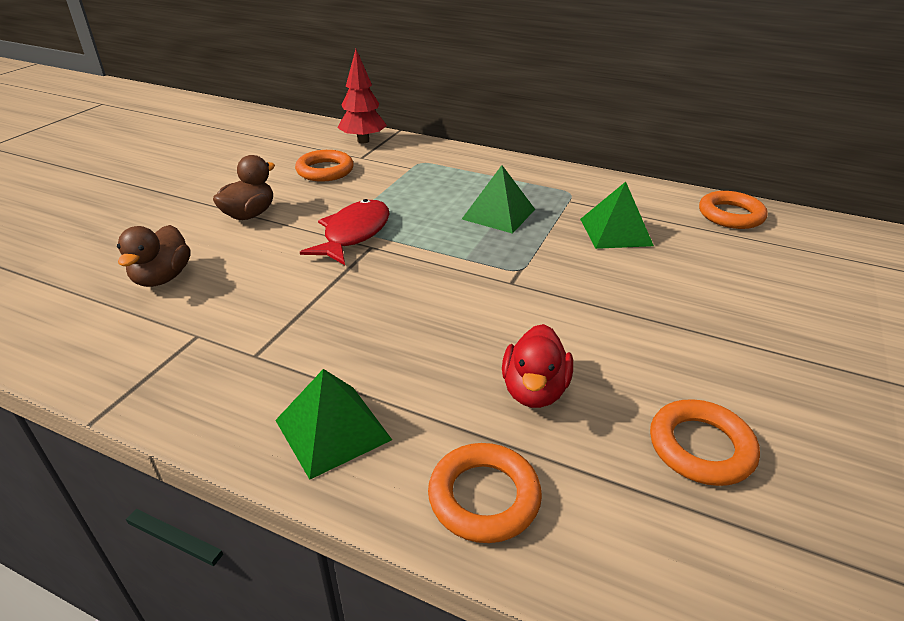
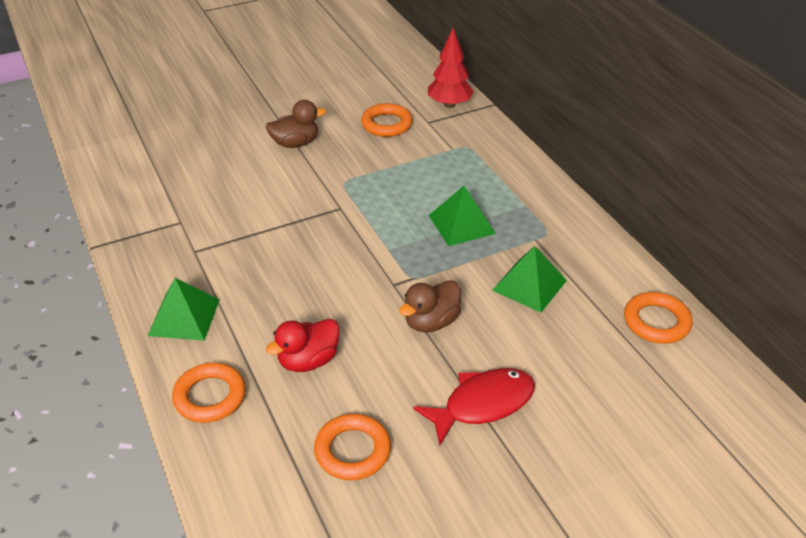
camera: 40 degrees right, 5 degrees up
brown duck [117,225,191,287] -> brown duck moved to [399,280,461,333]
red fish [300,199,389,265] -> red fish moved to [413,368,535,445]

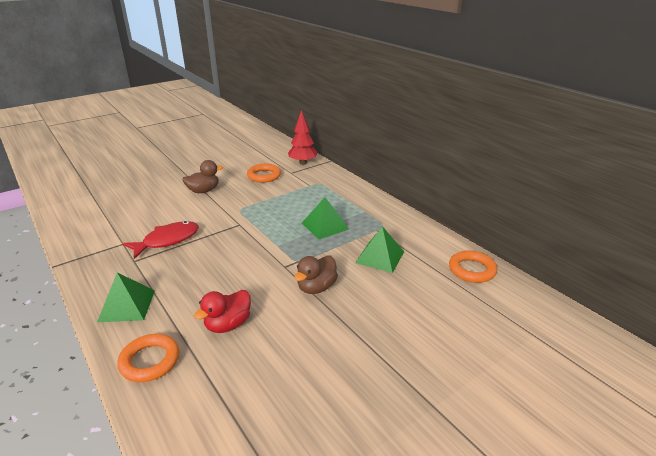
camera: 10 degrees left, 10 degrees down
orange ring [314,414,391,480] -> none
red fish [413,368,535,445] -> red fish moved to [123,221,199,259]

